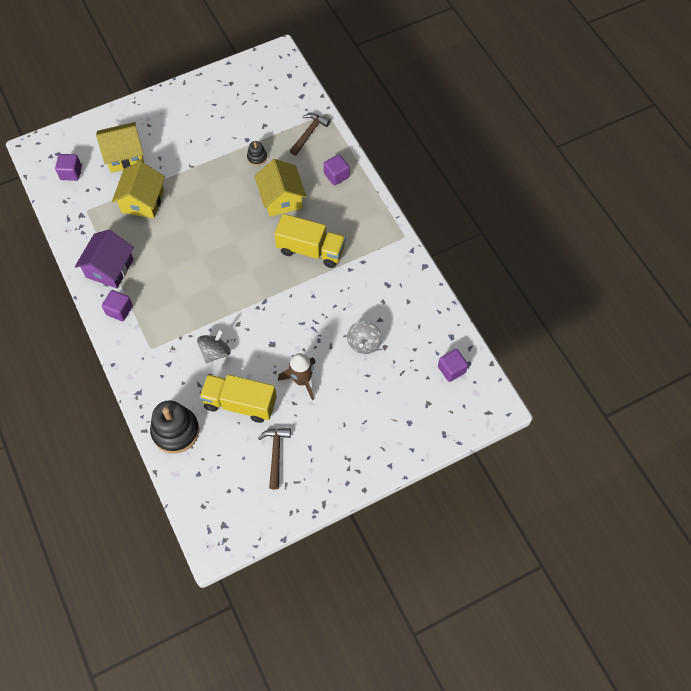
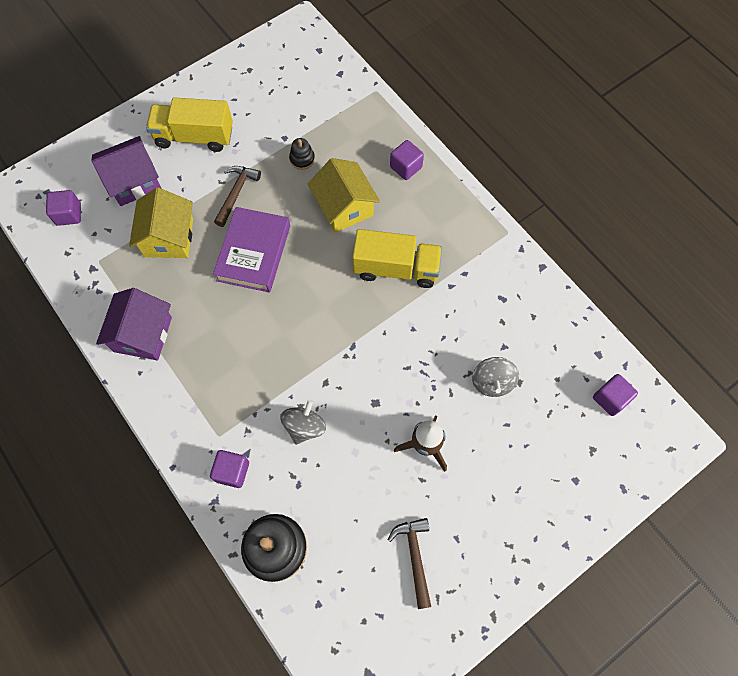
camera: 10 degrees left, 5 degrees up
yellow house [96,122,144,173] -> purple house [92,136,162,206]
purple cube [102,290,133,321] -> purple cube moved to [210,450,249,488]
yellow truck [199,374,277,423] -> yellow truck moved to [146,97,233,152]
brown hammer [290,113,330,156] -> brown hammer moved to [214,166,261,227]
none -> purple book [213,207,290,293]

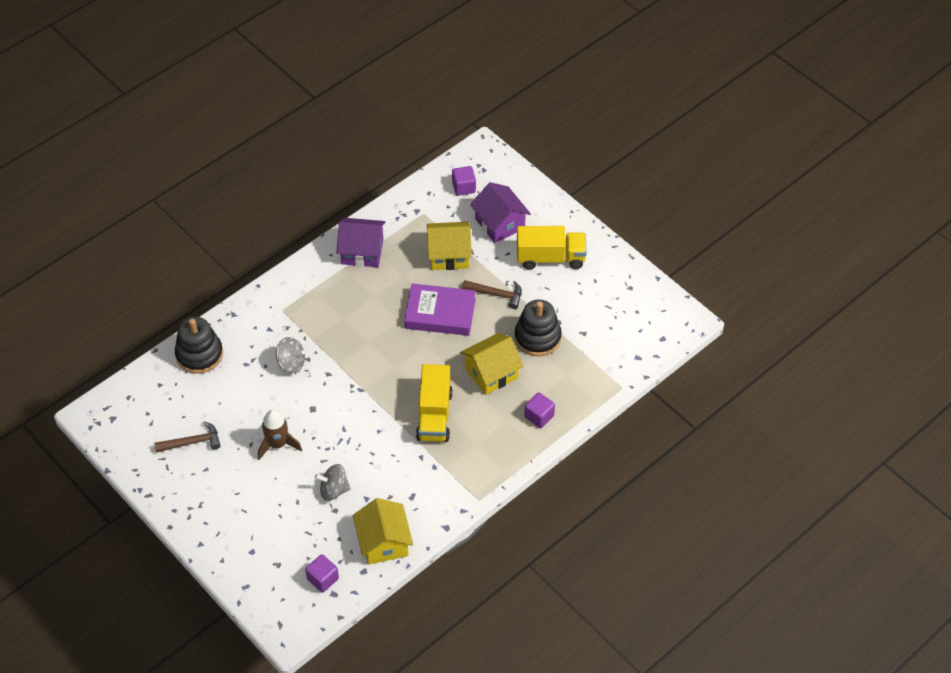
camera: 85 degrees right, 15 degrees down
yellow truck [146,97,233,152] -> yellow truck turned 90 degrees clockwise [517,226,587,269]
purple cube [210,450,249,488] -> none
black stacking toy [289,138,315,170] -> black stacking toy [515,299,562,356], size x2.06
none -> yellow house [353,498,413,565]

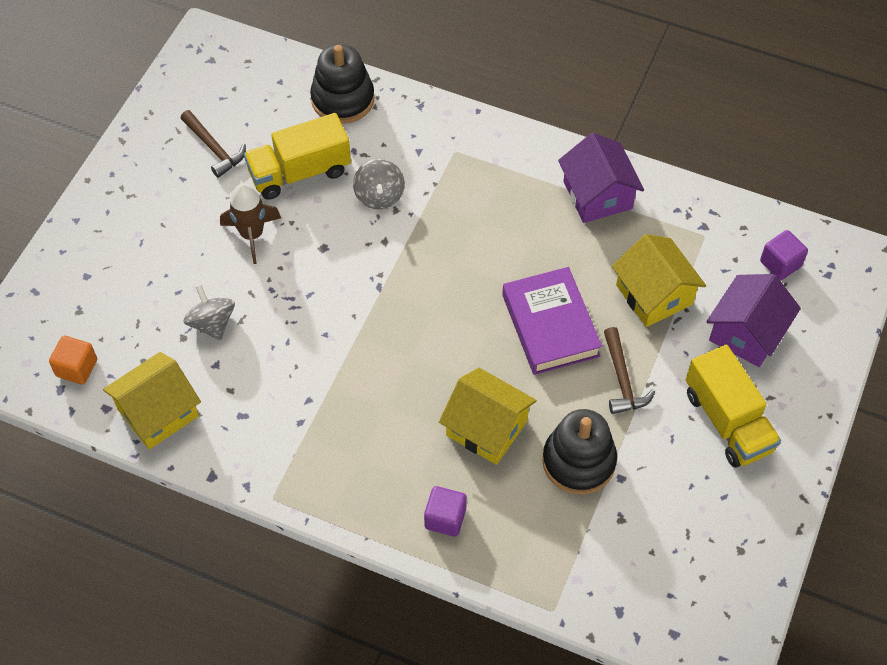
camera: 65 degrees right, 5 degrees up
purple cube [305,554,339,593] -> orange cube [49,336,97,384]
yellow truck [416,364,453,442] -> yellow truck moved to [244,113,351,200]

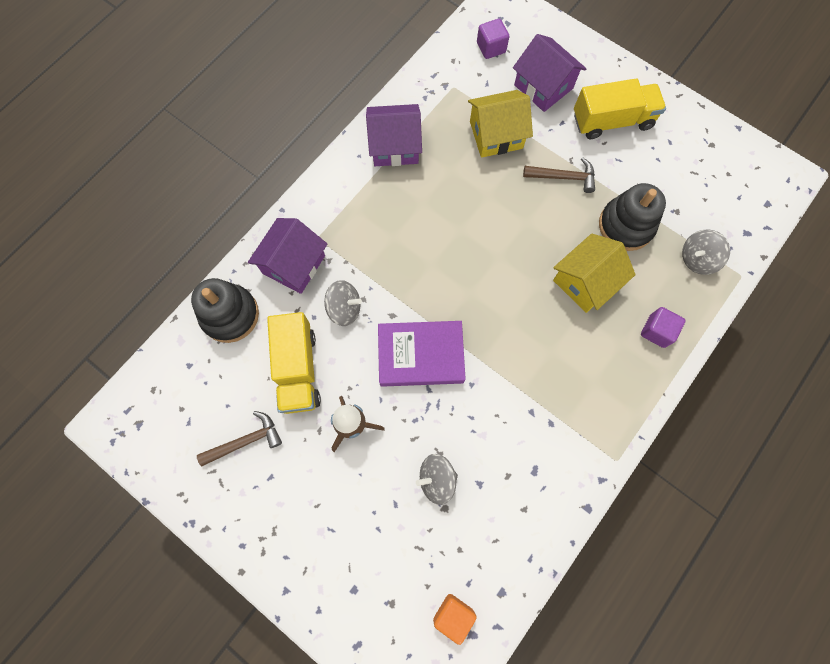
camera: 75 degrees left, 15 degrees up
yellow house [103,352,201,449] -> none
purple book [502,267,602,375] -> purple book moved to [378,321,466,387]
none -> purple house [248,218,327,294]
none -> grey spinning top [682,229,730,275]

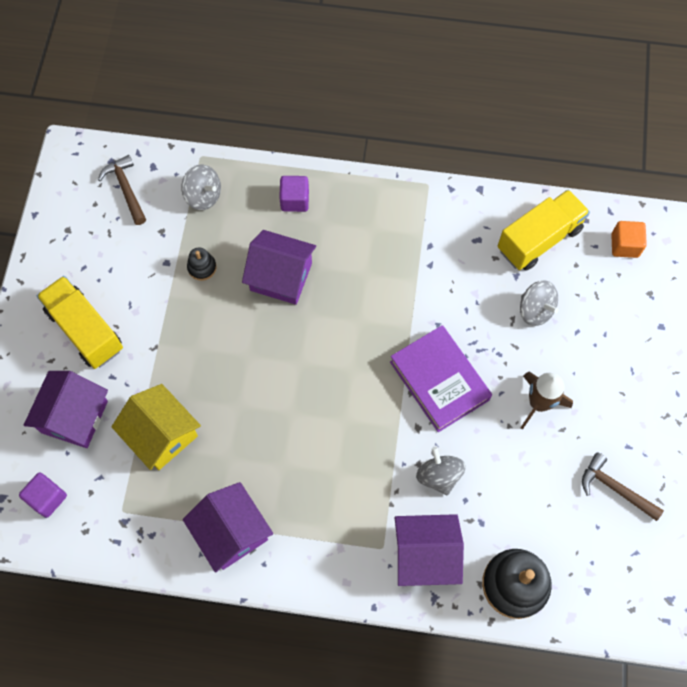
camera: 120 degrees left, 5 degrees down
yellow truck [267,312,321,414] -> yellow truck moved to [498,190,590,271]
brown hammer [523,157,595,193] -> brown hammer moved to [98,155,146,225]
yellow house [553,234,636,313] -> purple house [242,230,316,305]
black stacking toy [599,183,666,251] -> black stacking toy [187,248,217,281], size x0.49

